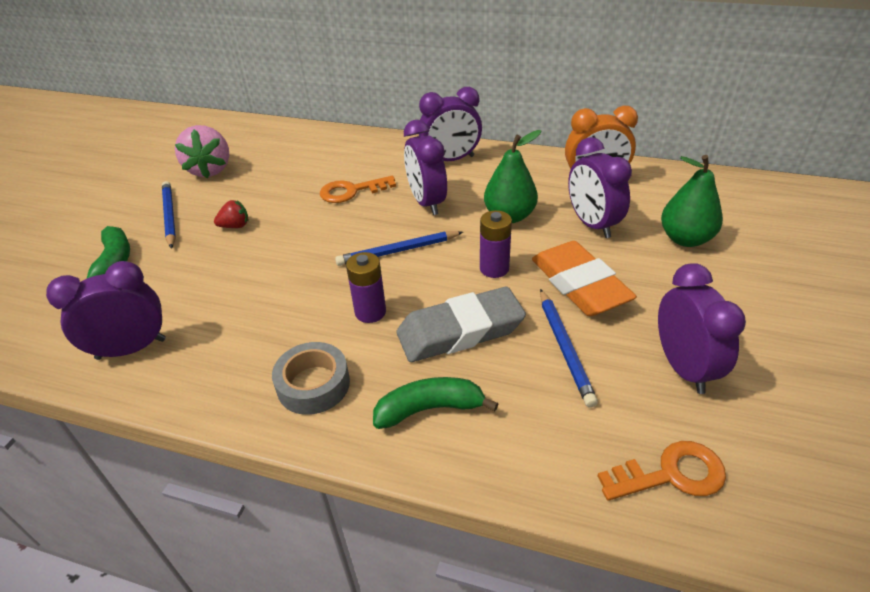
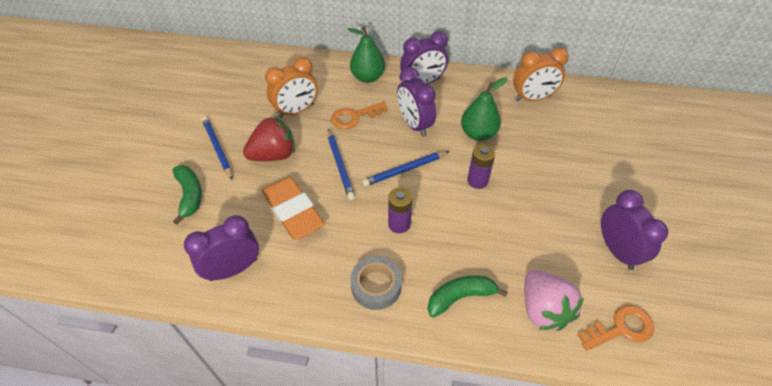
camera: 10 degrees left, 10 degrees up
pink strawberry [175,125,230,179] -> pink strawberry moved to [524,270,584,331]
red strawberry [214,200,249,228] -> red strawberry [243,116,295,161], size x1.99
grey eraser [397,287,526,362] -> none
orange eraser [532,241,637,316] -> orange eraser moved to [262,177,325,240]
blue pencil [540,289,598,408] -> blue pencil moved to [328,129,355,200]
purple clock [568,137,632,238] -> none
green pear [661,155,723,247] -> green pear moved to [347,26,385,83]
none -> orange clock [265,57,318,118]

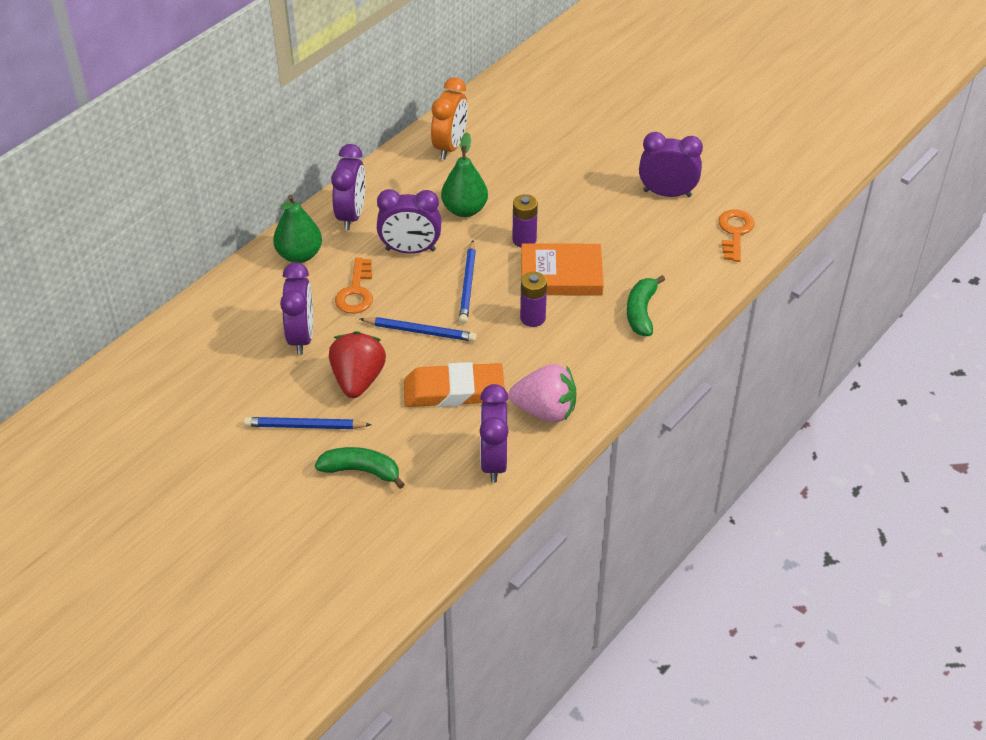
camera: 60 degrees left, 5 degrees down
orange clock [265,57,318,118] -> purple clock [280,262,313,355]
grey tape [350,256,402,310] -> none
pink strawberry [524,270,584,331] -> pink strawberry moved to [509,364,576,423]
none -> orange book [521,243,604,295]

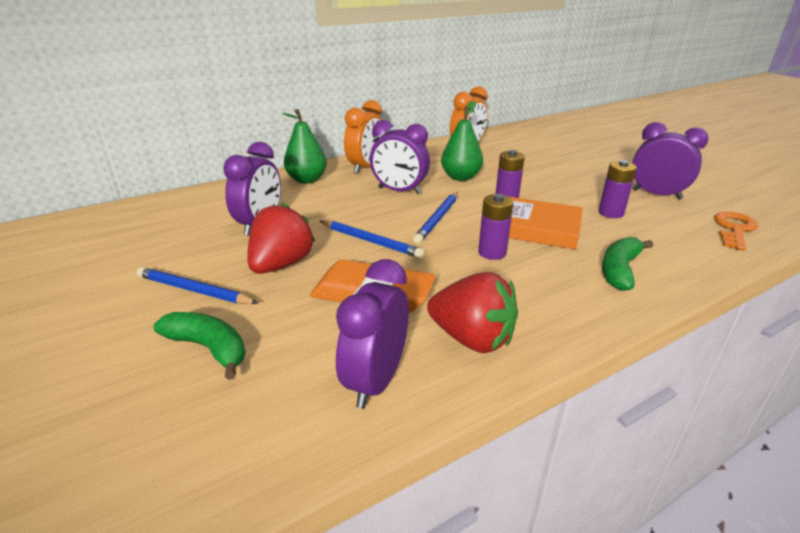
camera: 20 degrees right, 15 degrees down
purple clock [331,144,365,230] -> orange clock [344,100,385,174]
orange key [335,258,373,314] -> none
pink strawberry [509,364,576,423] -> red strawberry [427,272,518,353]
none -> purple battery [599,160,637,218]

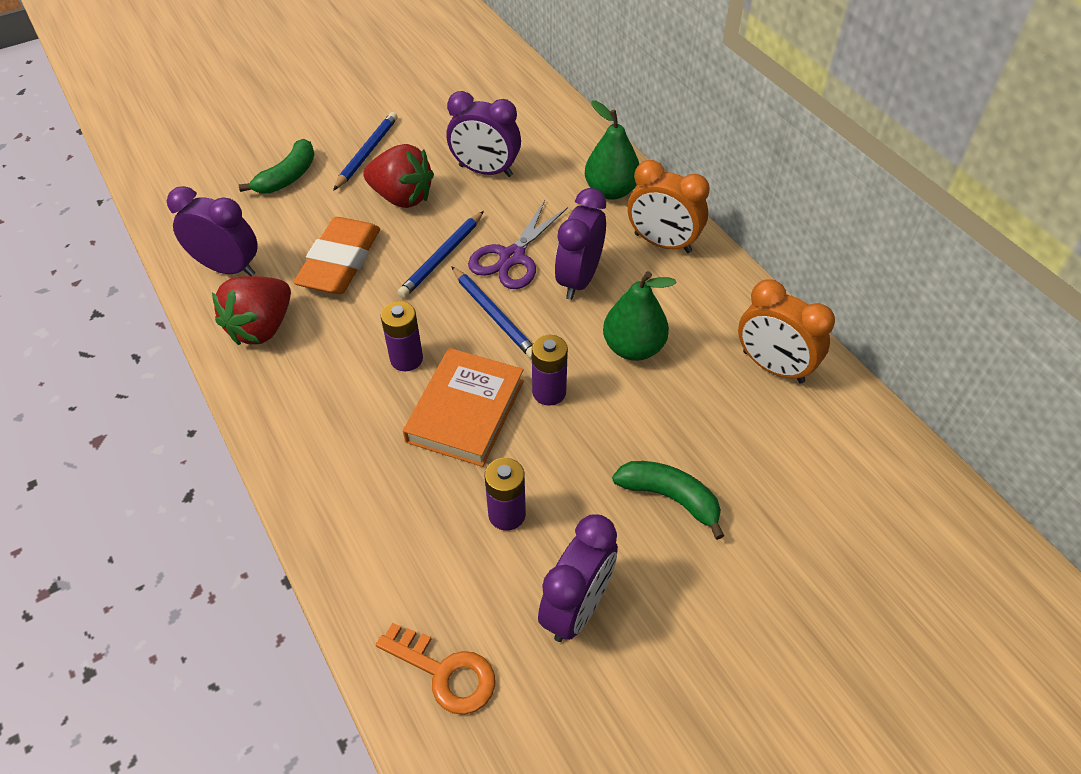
camera: 90 degrees right, 20 degrees up
blue pencil [413,192,458,244] -> blue pencil turned 150 degrees counterclockwise [451,266,533,359]
green banana [602,237,653,291] -> green banana moved to [612,461,724,540]
none -> purple scissors [468,200,568,289]

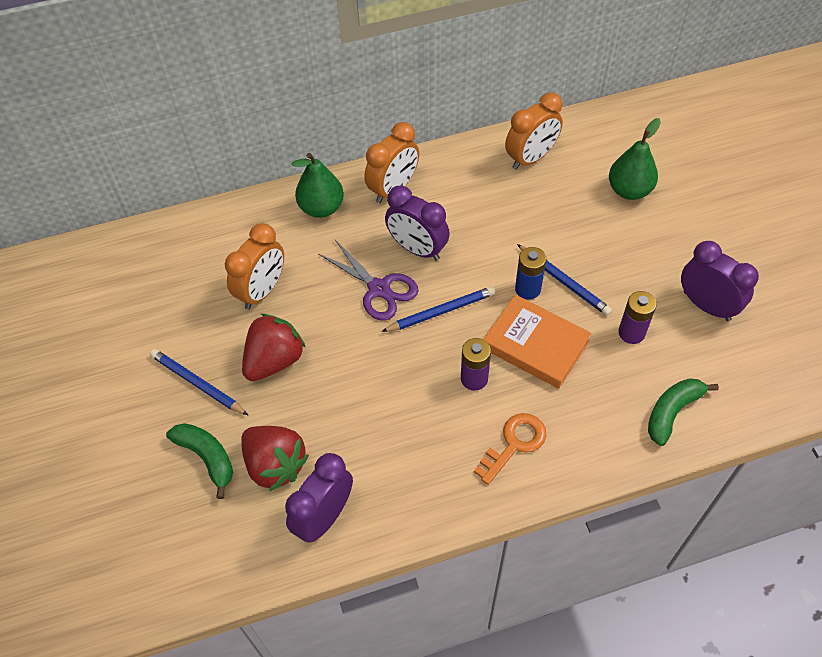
camera: 75 degrees left, 5 degrees up
red strawberry [212,276,291,345] -> red strawberry moved to [241,426,309,491]
orange eraser [294,217,380,294] -> none
orange key [376,623,495,715] -> orange key moved to [474,413,546,485]
blue pencil [397,211,484,298] -> blue pencil moved to [517,244,612,316]
purple clock [447,91,521,177] -> orange clock [225,223,284,309]
purple battery [532,335,568,406] -> blue battery [515,247,546,300]
green pear [603,271,676,361] -> green pear moved to [609,118,661,200]
green banana [612,461,724,540] -> green banana moved to [648,378,719,446]

